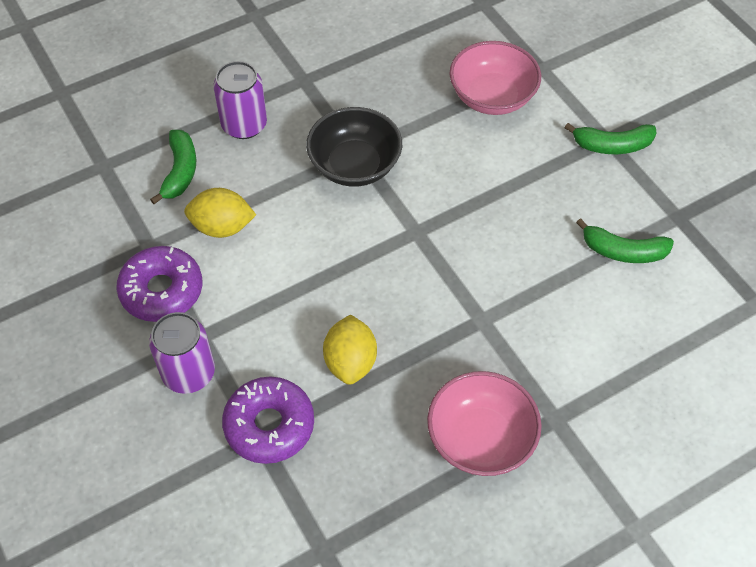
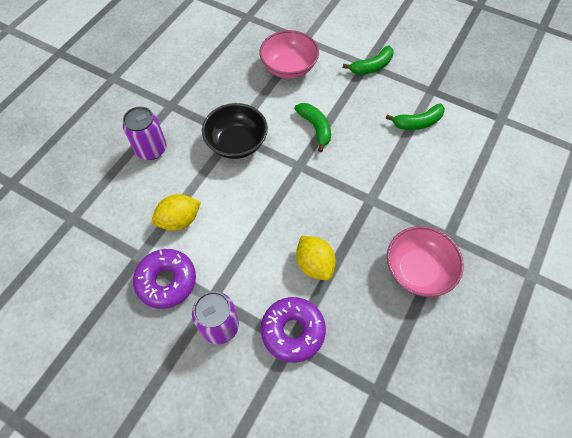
camera: 30 degrees left, 5 degrees up
green banana [150,130,196,204] -> green banana moved to [294,103,331,152]

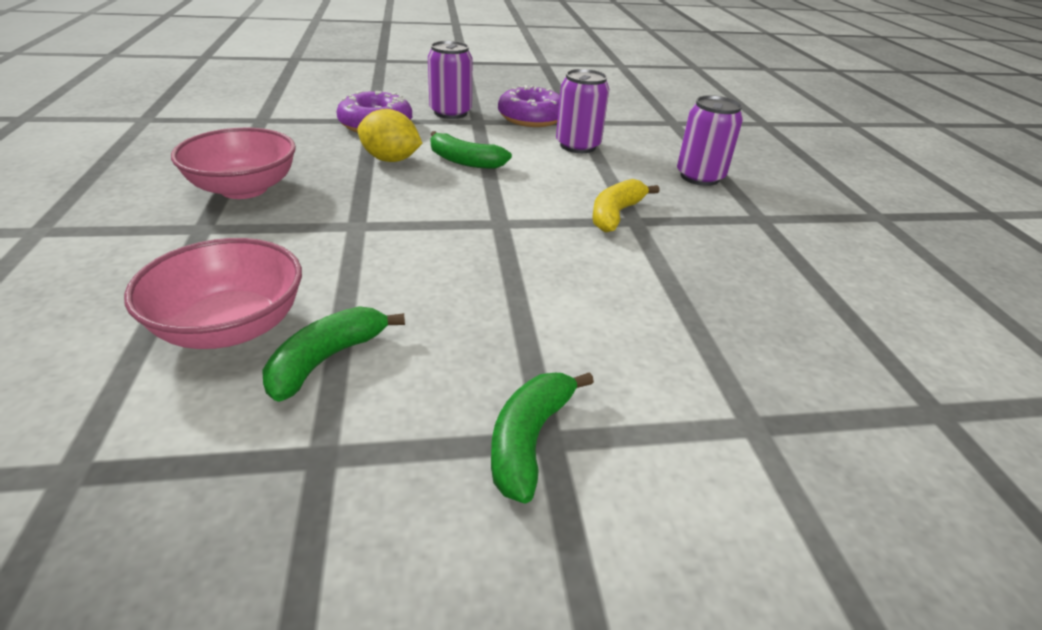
camera: 140 degrees right, 25 degrees down
yellow lemon [152,194,201,231] -> purple can [556,69,609,153]
black bowl [202,103,268,159] -> yellow banana [592,179,659,233]
pink bowl [259,30,319,79] -> pink bowl moved to [124,238,302,349]
green banana [294,103,331,152] -> green banana moved to [430,131,512,169]

